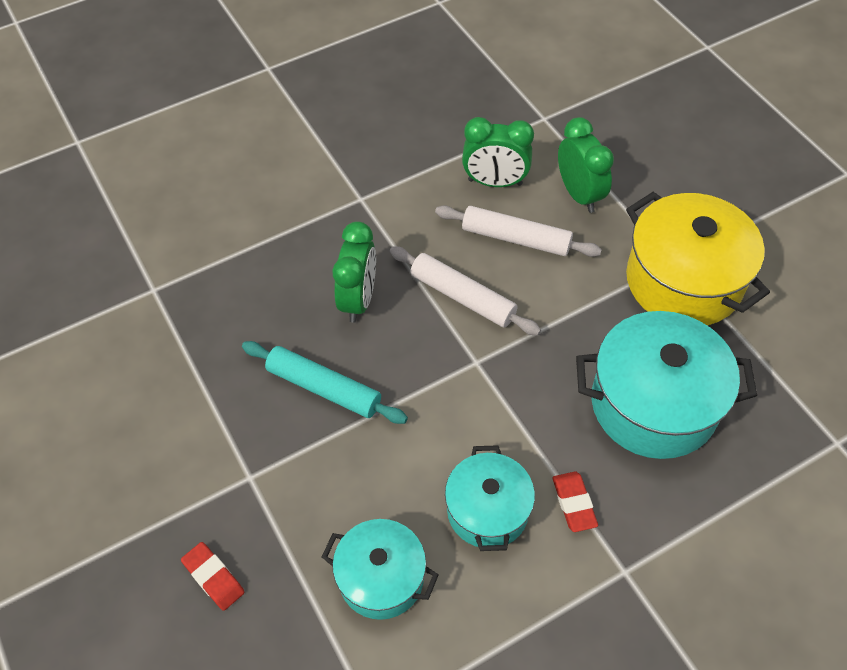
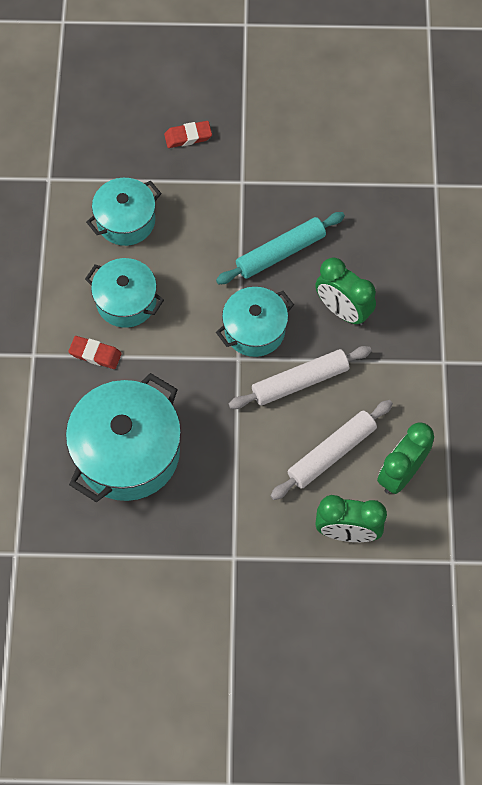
camera: 120 degrees right, 10 degrees up
yellow pot [626,192,770,326] -> none
none -> turquoise pot [216,287,294,357]

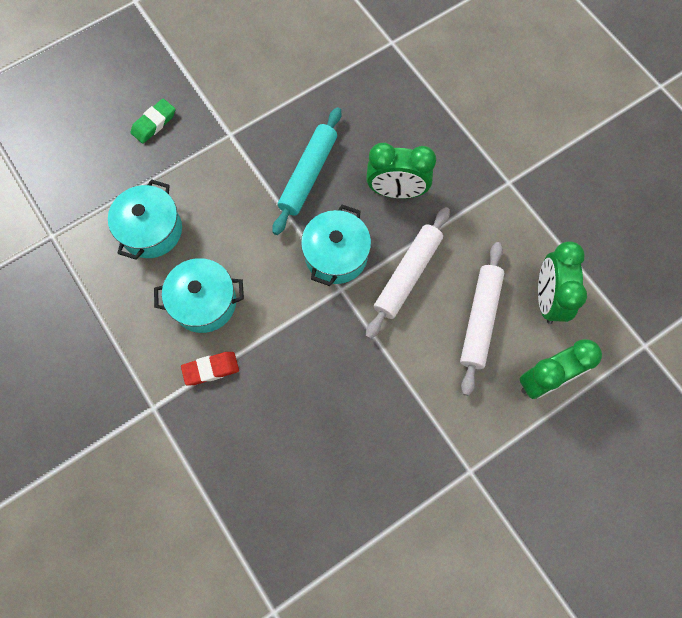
camera: 35 degrees left, 5 degrees up
turquoise pot [66,373,181,502] -> none
red eraser [164,121,212,148] -> green eraser [131,99,175,144]

